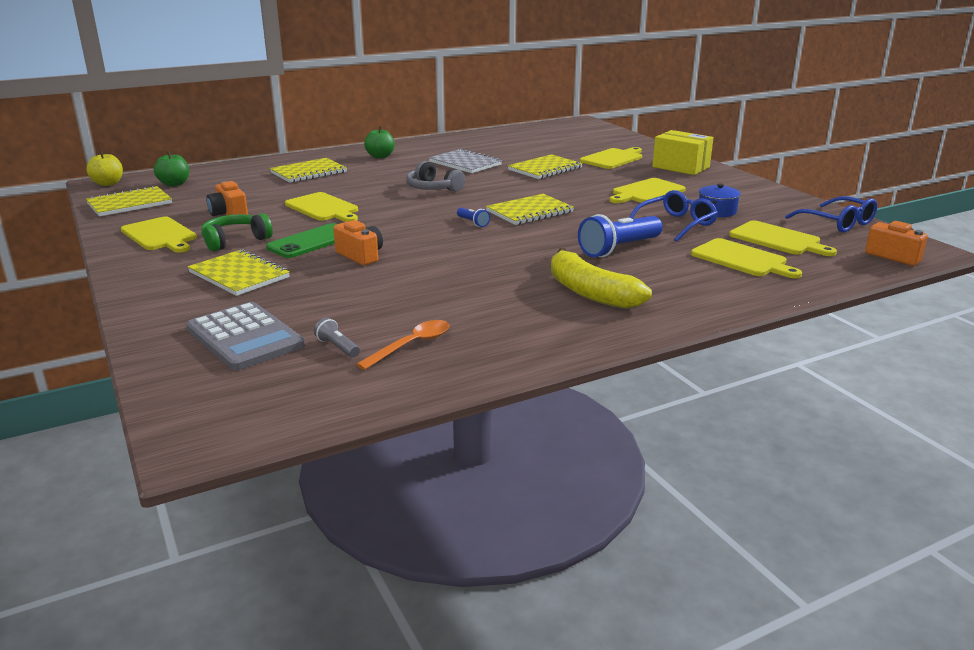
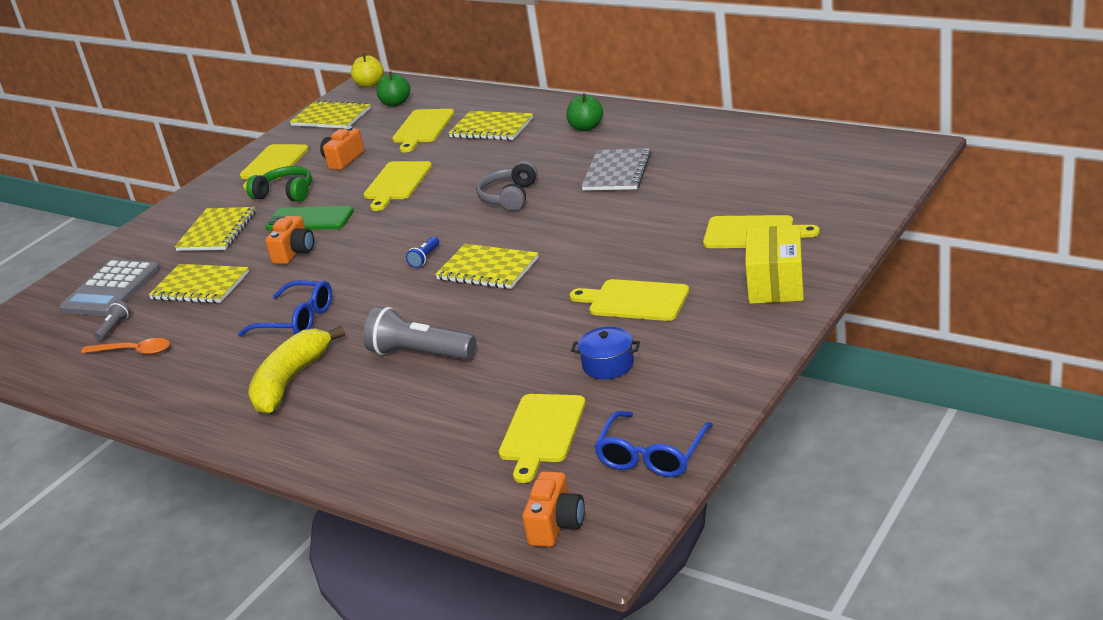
camera: 65 degrees right, 5 degrees up
yellow notebook [508,154,583,179] -> yellow notebook moved to [148,264,249,303]
blue flashlight [578,214,663,257] -> grey flashlight [363,307,476,360]
blue glasses [629,190,718,242] -> blue glasses moved to [238,280,332,337]
yellow cutting board [691,238,802,278] -> yellow cutting board moved to [392,109,455,153]

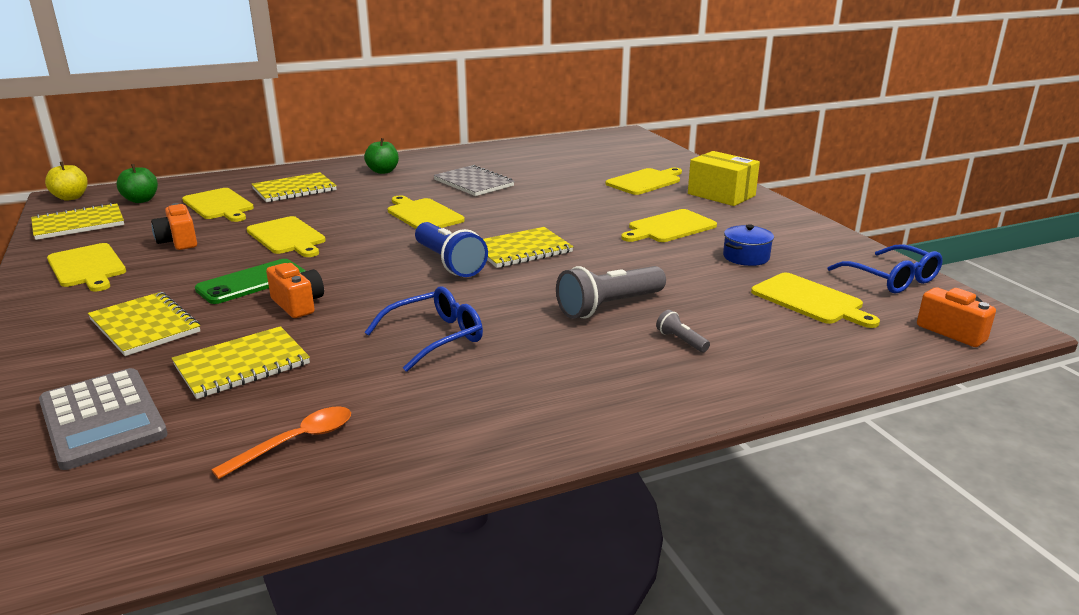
camera: 60 degrees left, 5 degrees down
grey flashlight [94,300,131,341] -> grey flashlight moved to [656,310,710,352]
green headphones [246,166,312,202] -> none
yellow banana [248,326,345,414] -> none
blue flashlight [406,236,439,268] -> blue flashlight [415,222,488,277], size x2.15
grey headphones [476,161,538,211] -> yellow cutting board [388,195,465,229]

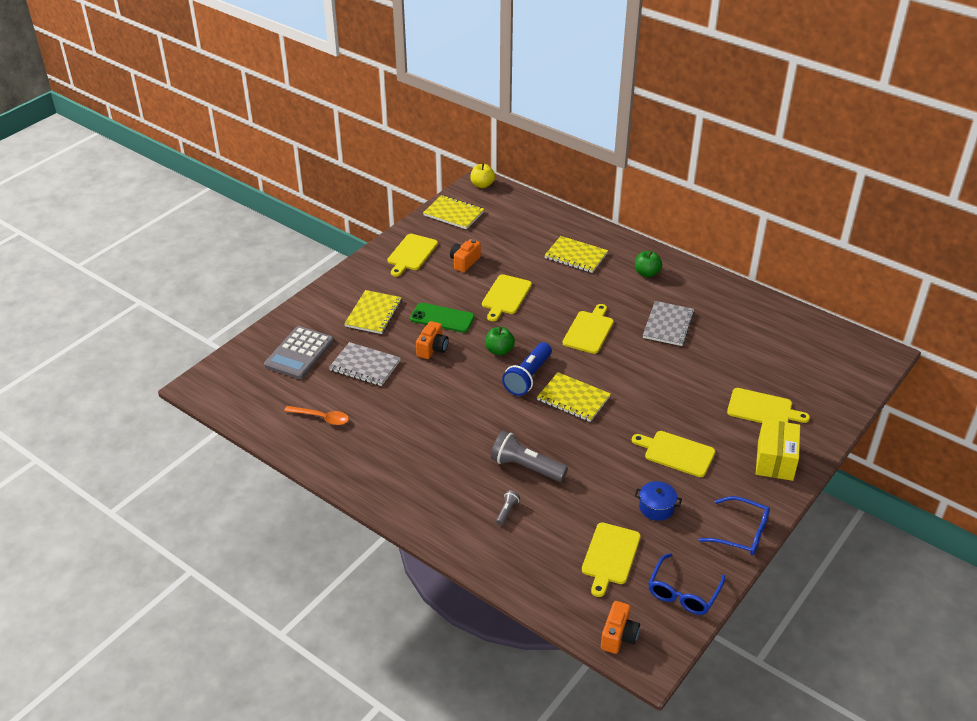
camera: 60 degrees right, 15 degrees up
green apple [116,164,158,203] -> green apple moved to [485,327,515,355]
yellow notebook [172,326,310,399] -> grey notebook [329,342,401,386]
yellow cutting board [182,188,254,222] -> none
blue glasses [365,286,483,372] -> blue glasses moved to [698,496,770,555]

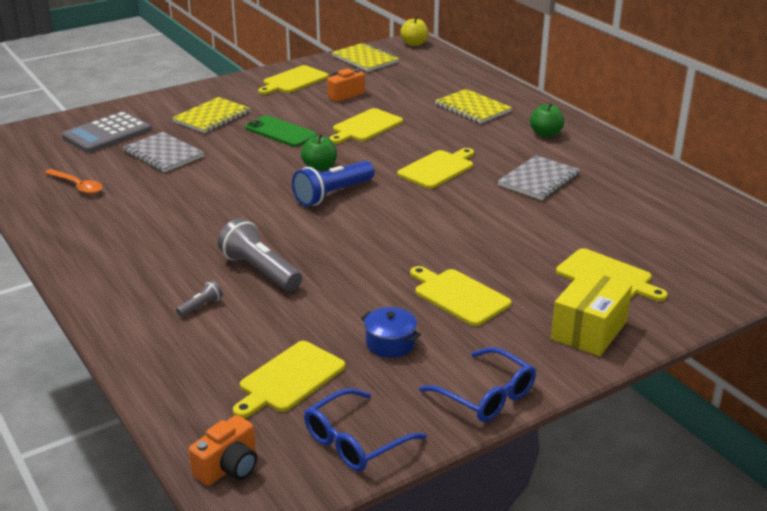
camera: 20 degrees right, 10 degrees down
orange camera [416,321,449,359] -> none
yellow notebook [537,372,611,422] -> none

